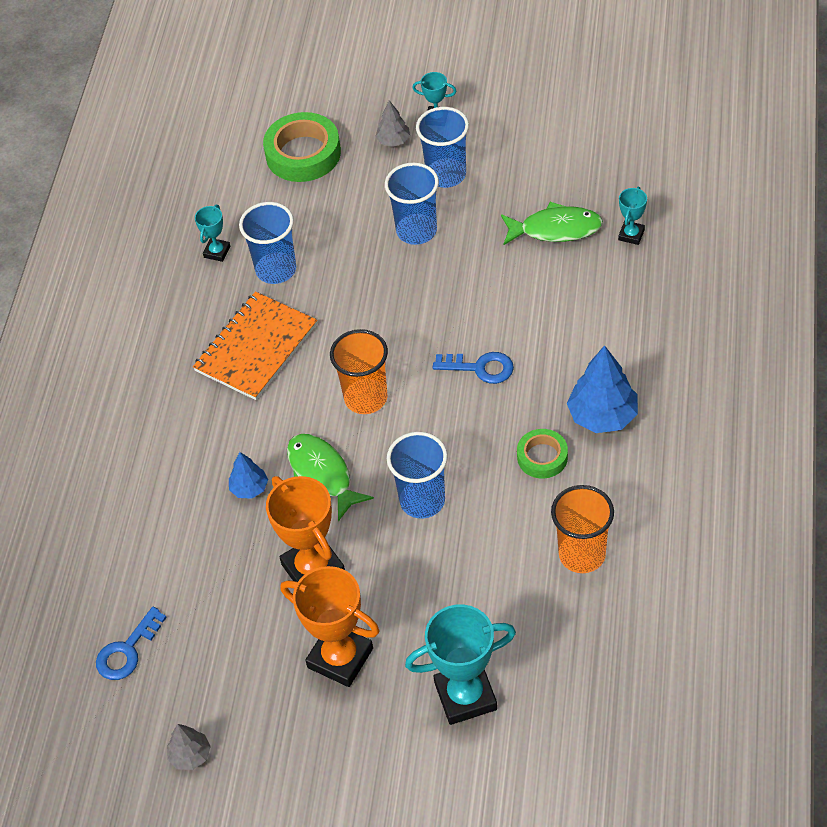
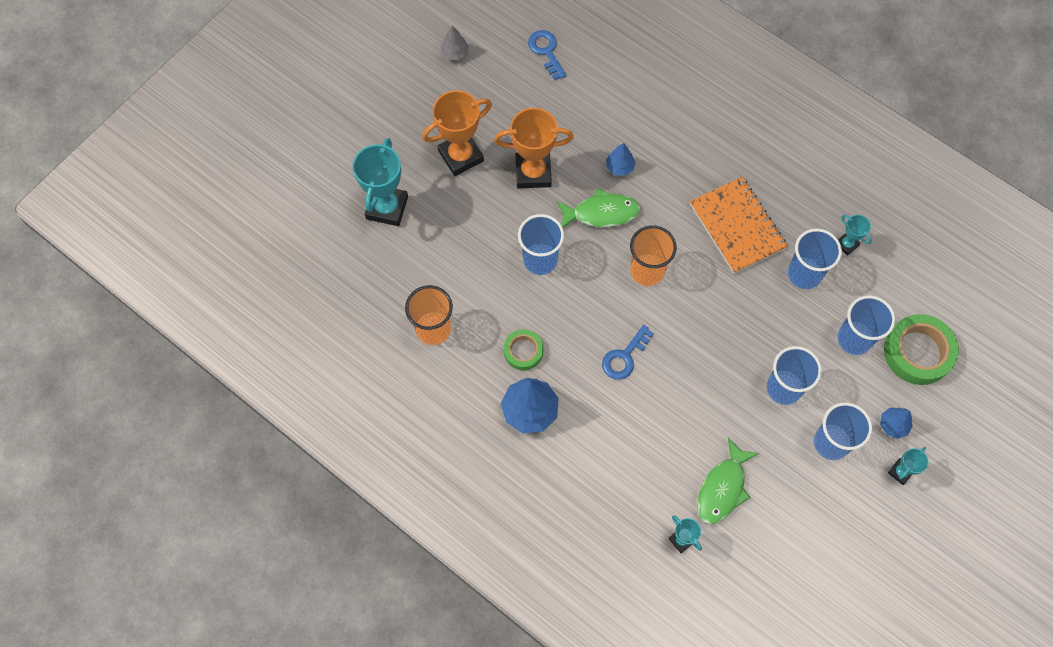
camera: 115 degrees right, 15 degrees up
grey tree [375,100,410,147] -> blue tree [880,408,913,439]
none -> blue cup [837,295,895,355]

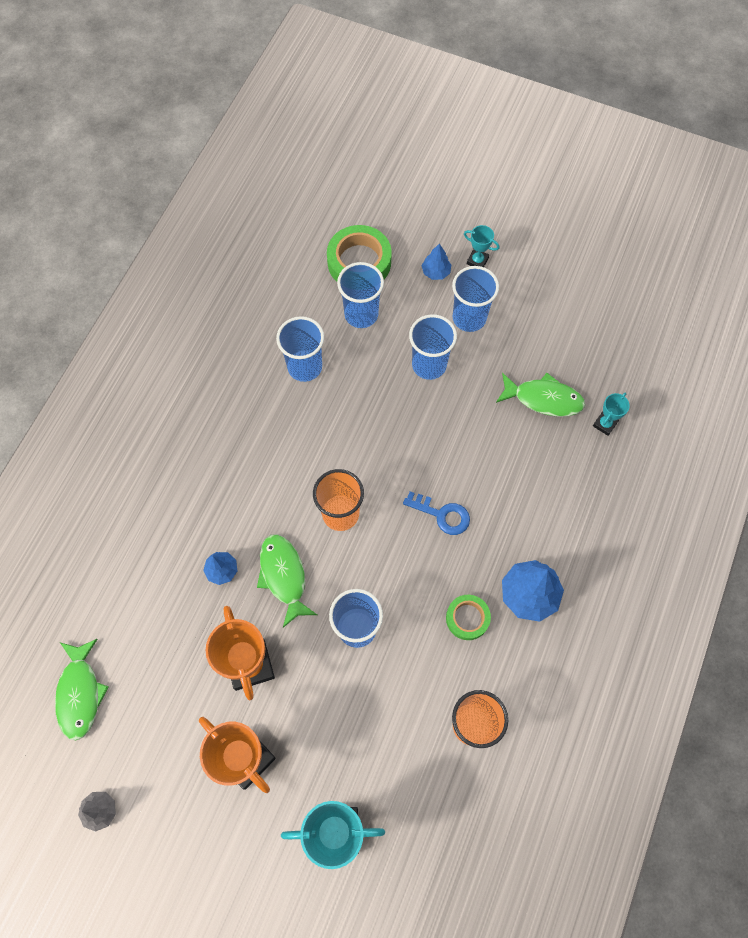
camera: 105 degrees left, 0 degrees up
blue key [528,30,566,80] -> green fish [55,639,109,740]
orange notebook [690,177,788,274] -> none
turquoise trophy [838,215,872,256] -> none

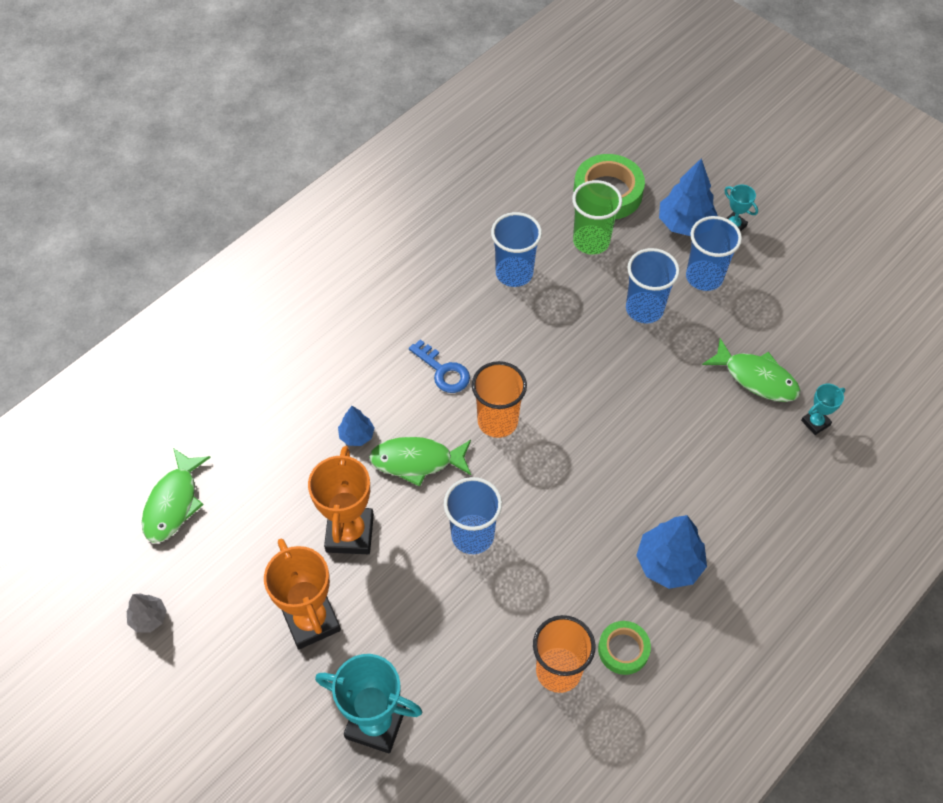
camera: 20 degrees right, 10 degrees down
green fish [257,534,317,628] -> green fish turned 90 degrees counterclockwise [369,437,471,487]
blue cup [337,262,384,328] -> green cup [572,180,622,255]
blue key [403,491,470,535] -> blue key moved to [409,339,470,393]
blue tree [422,244,451,280] -> blue tree [659,158,718,236], size x1.79
green tape [446,595,491,640] -> green tape moved to [598,621,651,675]

